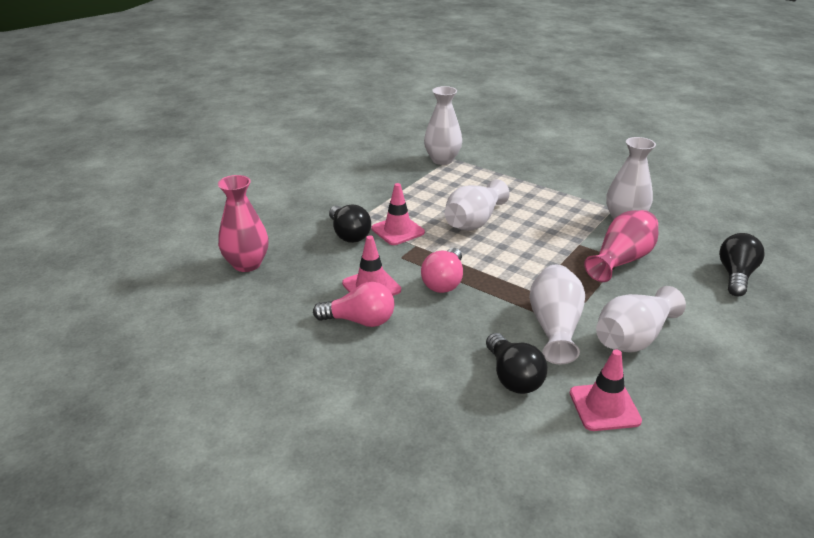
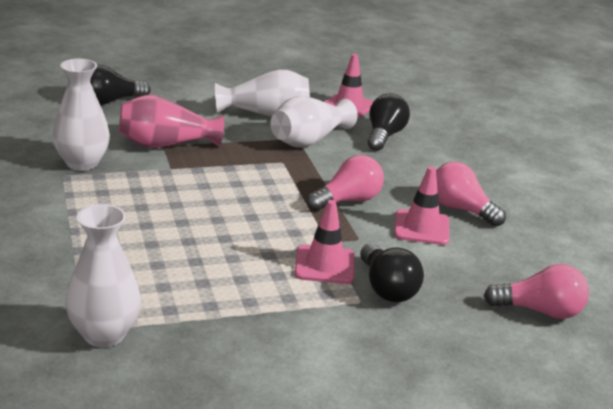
camera: 145 degrees left, 5 degrees down
pink vase [218,175,268,272] -> pink light bulb [484,264,589,319]
black light bulb [329,205,371,243] -> black light bulb turned 150 degrees clockwise [360,243,424,302]
white vase [445,179,510,231] -> none

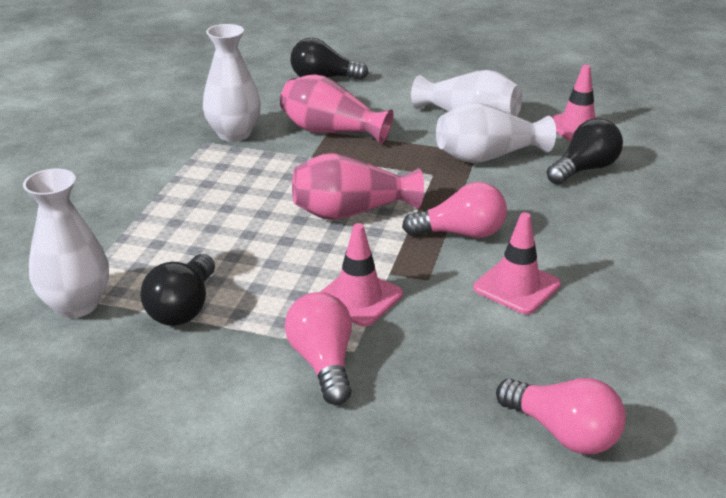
camera: 35 degrees right, 5 degrees up
black light bulb [360,243,424,302] -> black light bulb moved to [140,254,215,326]
pink light bulb [436,162,506,227] -> pink light bulb moved to [285,292,352,405]
none -> pink vase [292,153,424,220]

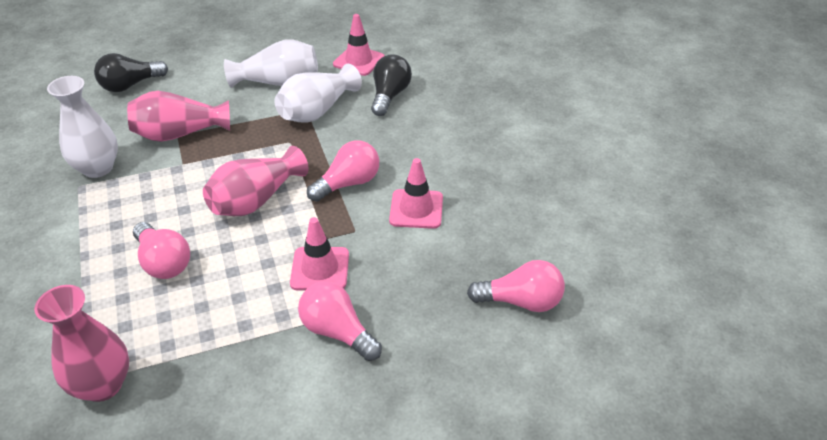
camera: 35 degrees left, 10 degrees up
white vase [23,169,109,318] -> pink vase [34,285,129,402]
black light bulb [140,254,215,326] -> none
none -> pink light bulb [133,222,190,279]

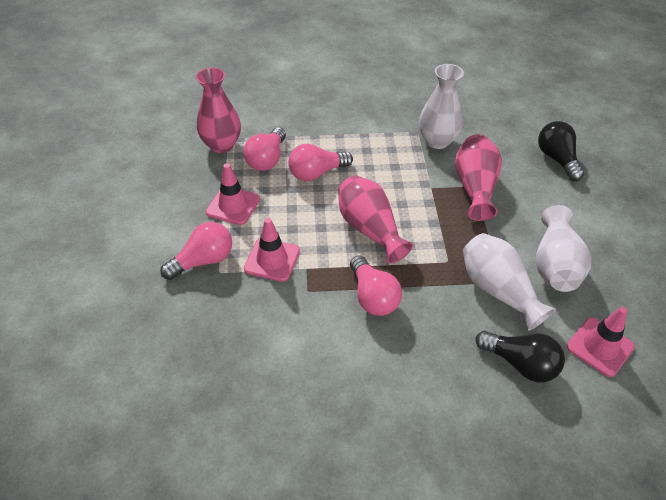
camera: 105 degrees right, 5 degrees up
pink traffic cone [389,158,443,229] -> pink traffic cone moved to [206,163,260,225]
pink light bulb [467,260,565,312] -> pink light bulb moved to [243,127,286,171]

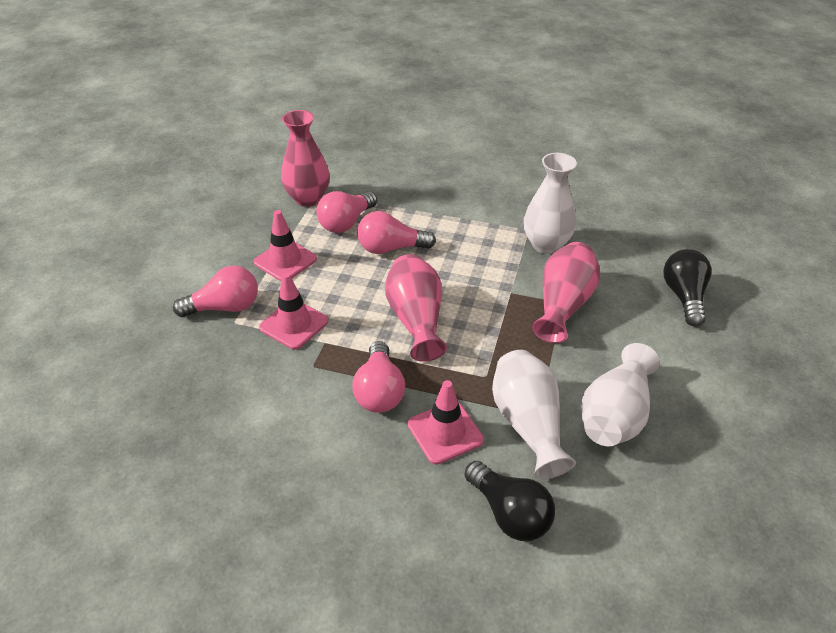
camera: 20 degrees right, 5 degrees down
pink traffic cone [567,307,635,377] -> pink traffic cone moved to [408,380,484,465]

